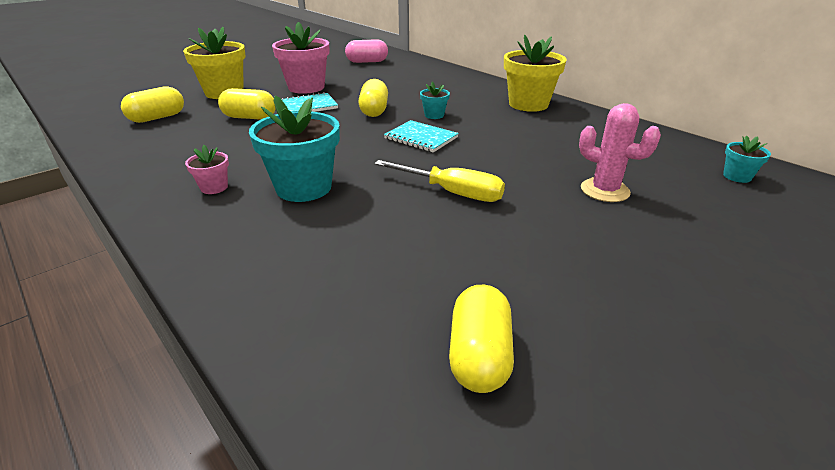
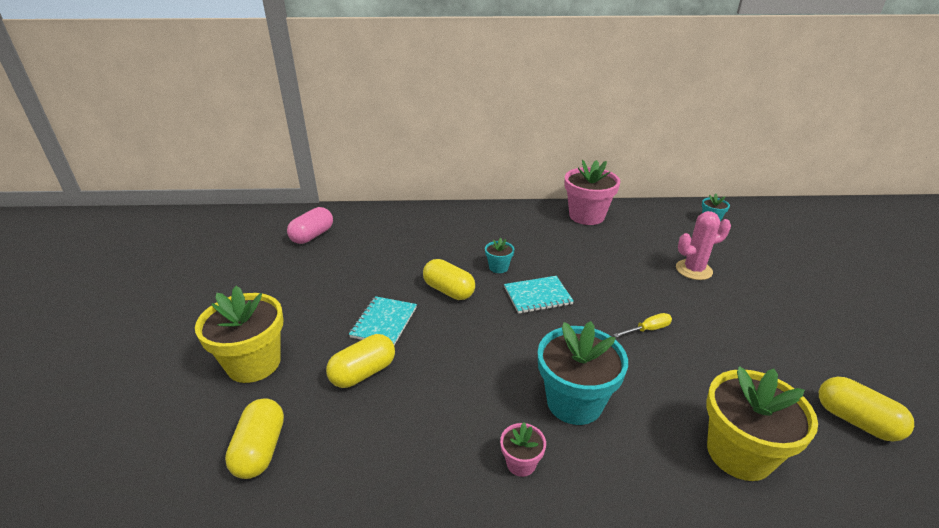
camera: 50 degrees left, 0 degrees up
pink flower pot [272,22,329,94] -> pink flower pot moved to [565,160,620,225]
yellow screwdriver [375,160,505,202] -> yellow screwdriver [613,313,672,337], size x0.57
yellow flower pot [504,35,567,112] -> yellow flower pot moved to [706,366,818,481]

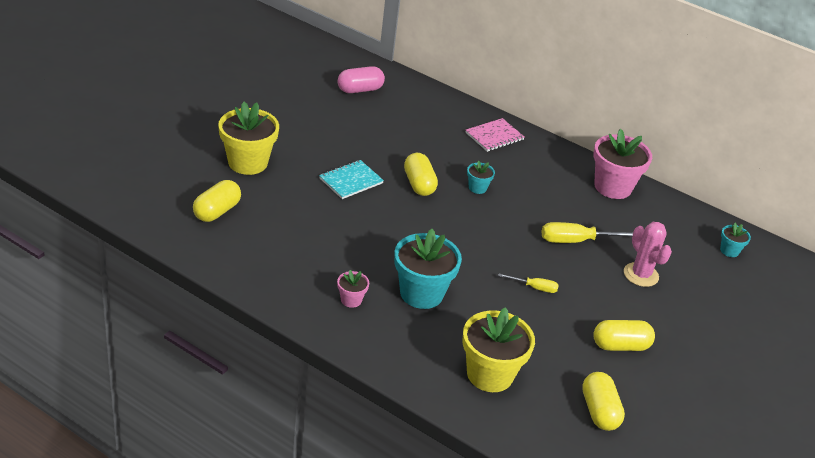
camera: 30 degrees right, 5 degrees up
yellow capsule [326,334,395,388] -> yellow capsule moved to [593,320,655,351]
turquoise notebook [504,276,574,314] -> none
pink cactus [676,211,731,280] -> pink cactus turned 45 degrees clockwise [624,222,672,287]
none -> pink notebook [465,118,525,152]
none -> yellow screwdriver [542,222,633,243]

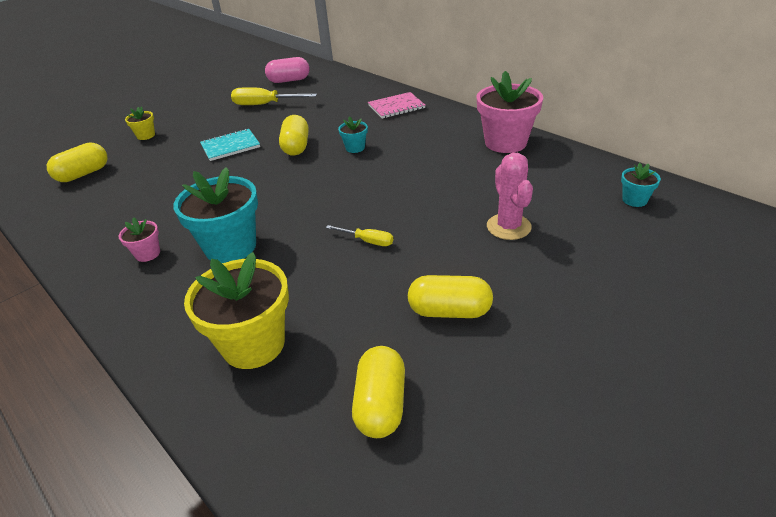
camera: 20 degrees right, 0 degrees up
yellow flower pot [218,102,279,175] -> yellow flower pot [125,107,155,140], size x0.47
yellow screwdriver [542,222,633,243] -> yellow screwdriver moved to [231,87,317,105]

